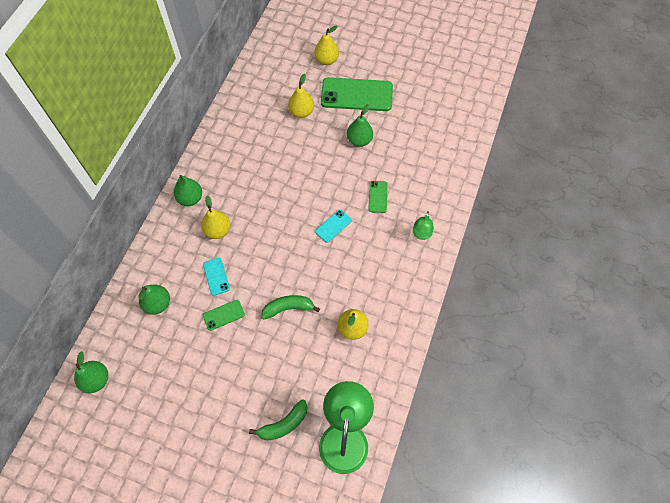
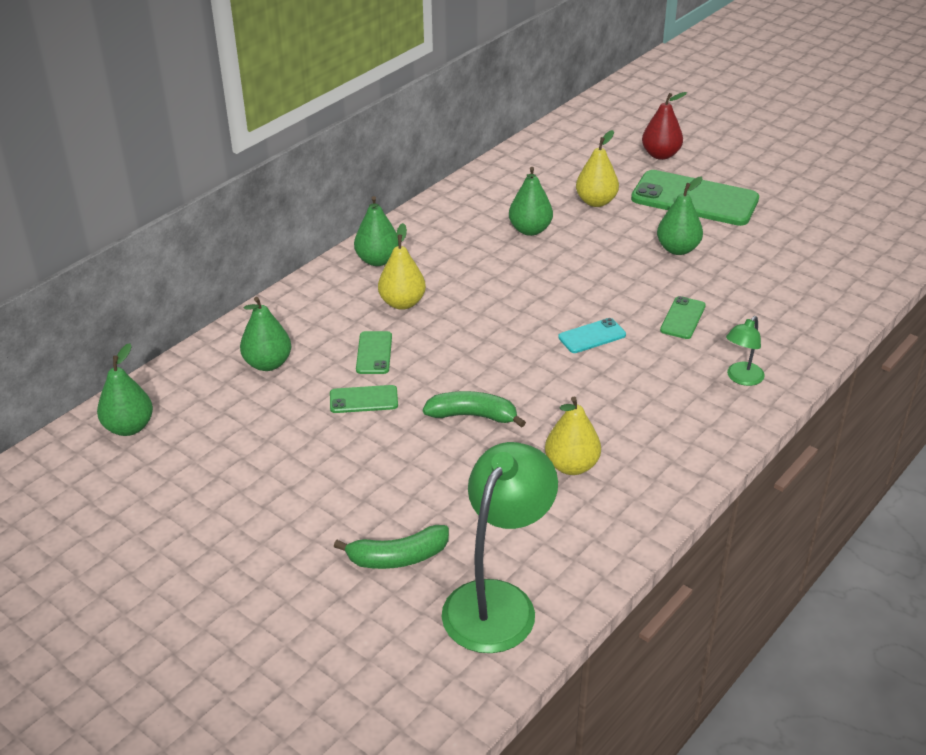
camera: 20 degrees right, 25 degrees down
turquoise phone [203,258,230,296] -> green phone [356,331,392,374]
yellow pear [314,25,339,65] -> red pear [642,92,687,160]
none -> green pear [509,167,553,236]

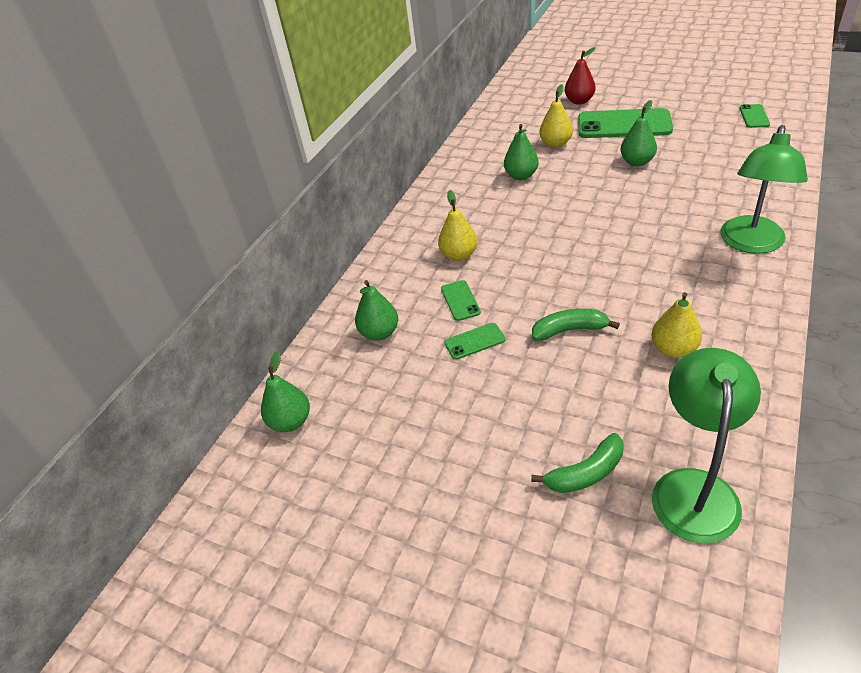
camera: 10 degrees left, 5 degrees up
green pear [354,196,398,266] -> none
turquoise phone [558,318,626,353] -> none
green phone [660,296,706,339] -> green phone moved to [739,104,770,128]
green lamp [726,316,765,386] -> green lamp [720,125,808,254], size x2.07

